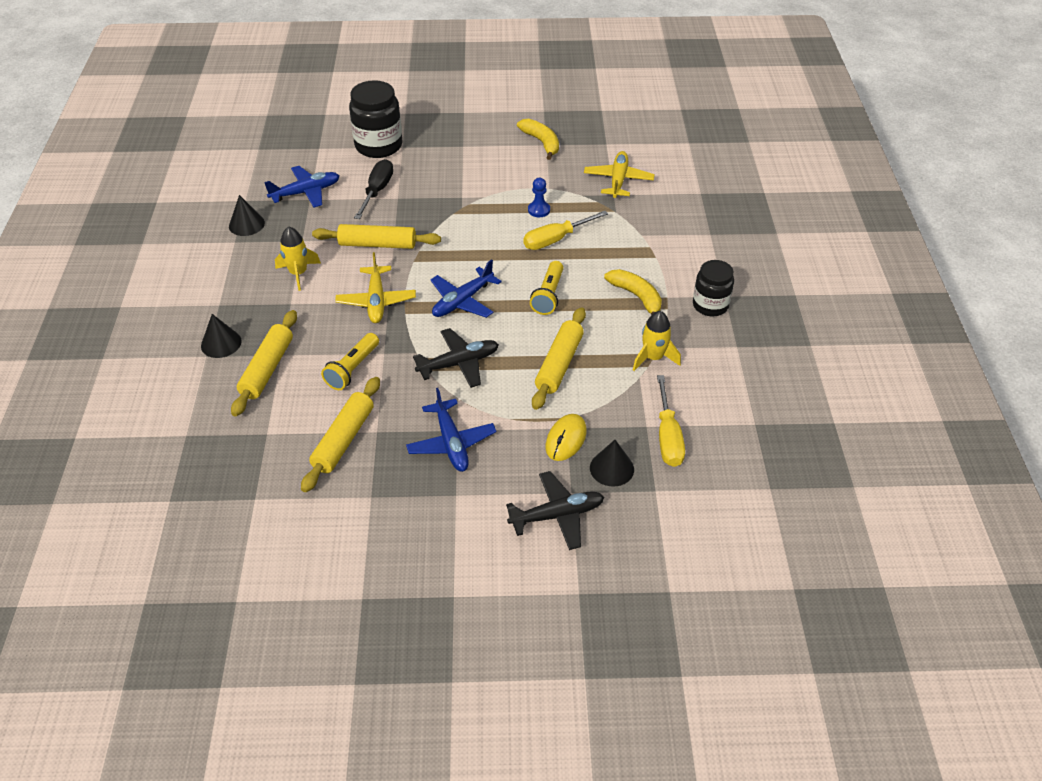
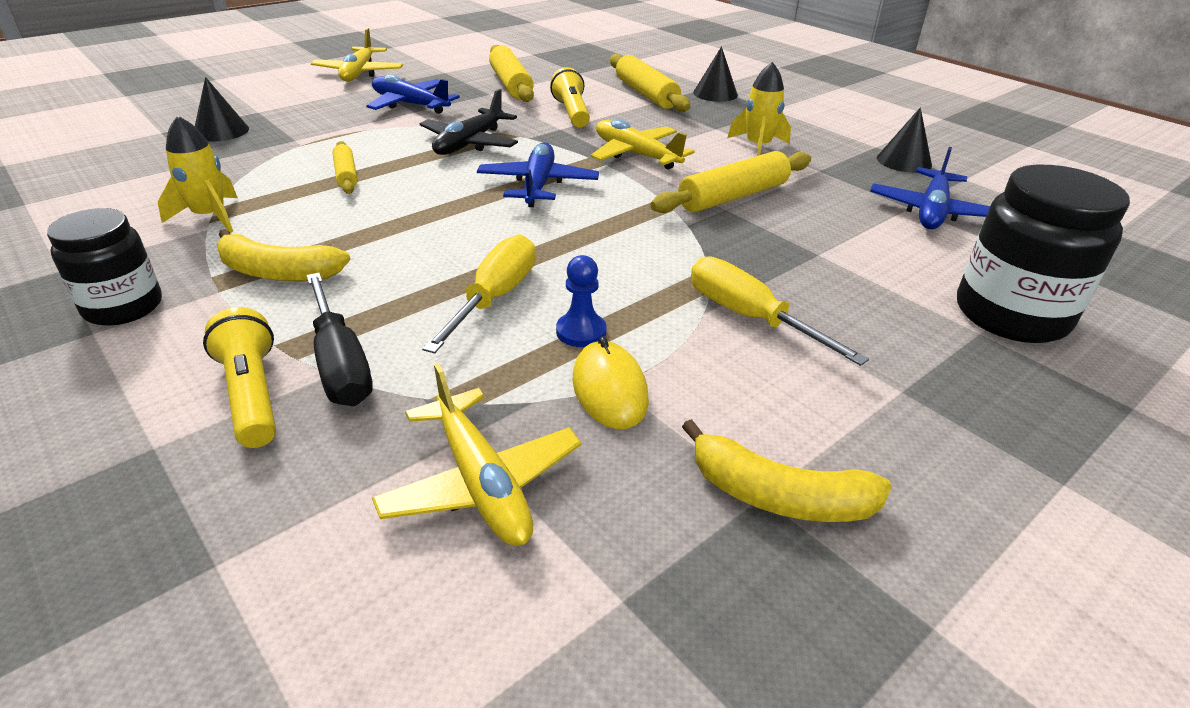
camera: 140 degrees right, 10 degrees down
black screwdriver [354,159,393,219] -> black screwdriver moved to [306,273,373,406]
black plane [506,471,604,550] -> none
yellow flashlight [530,261,563,315] -> yellow flashlight moved to [203,307,276,448]
yellow rolling pin [532,307,586,410] -> yellow rolling pin [333,141,357,194], size x0.58
yellow mouse [546,414,587,461] -> yellow mouse moved to [573,336,649,429]
yellow screwdriver [657,375,685,467] -> yellow screwdriver moved to [691,256,869,366]
none -> yellow plane [311,28,403,82]

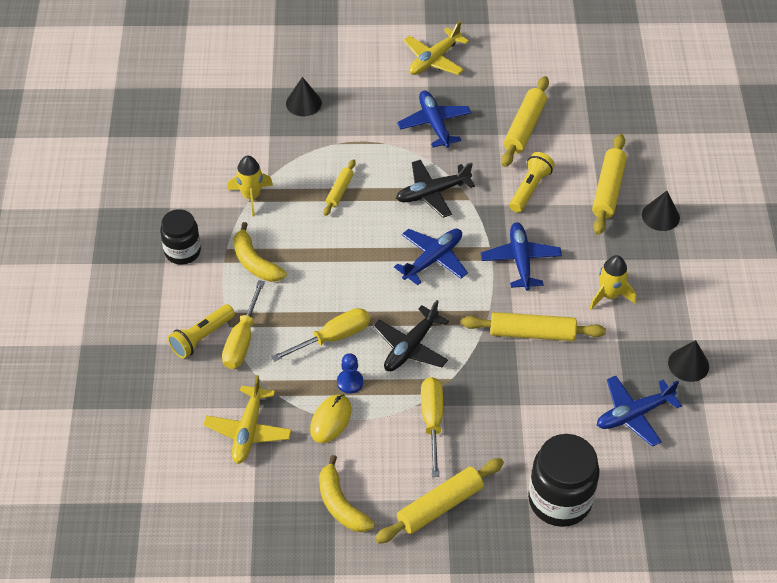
camera: 40 degrees right, 15 degrees up
yellow flashlight [203,307,276,448] -> yellow flashlight turned 150 degrees counterclockwise [168,304,235,359]
black screwdriver [306,273,373,406] -> yellow screwdriver [222,280,265,369]
yellow plane [591,119,694,169] -> blue plane [481,222,562,291]
none -> black plane [373,300,449,371]
none -> yellow rolling pin [375,458,504,544]

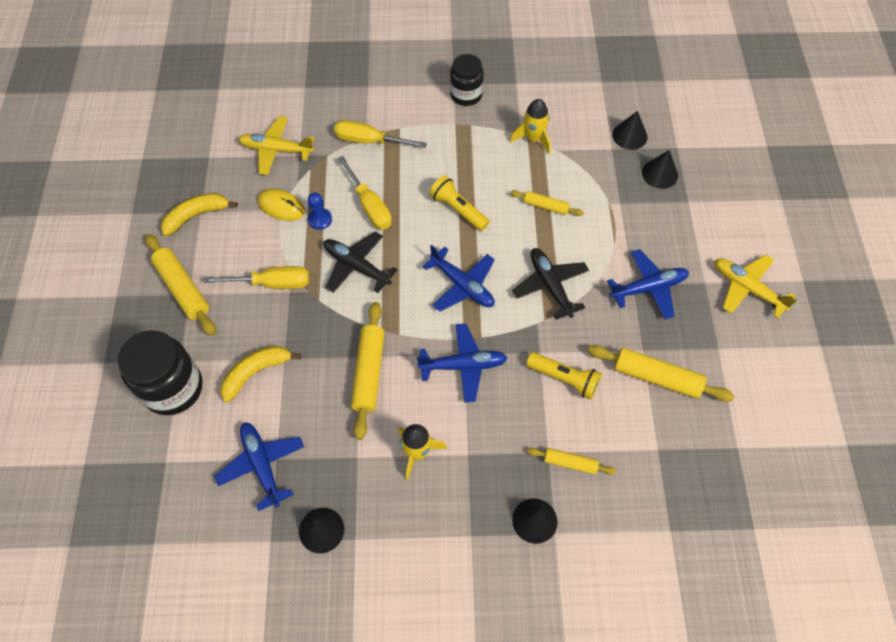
camera: 90 degrees right, 10 degrees up
yellow flashlight [168,304,235,359] -> yellow flashlight moved to [429,175,489,231]
yellow banana [233,222,287,282] -> yellow banana moved to [220,346,301,402]
yellow rolling pin [592,134,627,235] -> yellow rolling pin [527,448,616,475], size x0.58
none -> black cone [612,111,648,150]

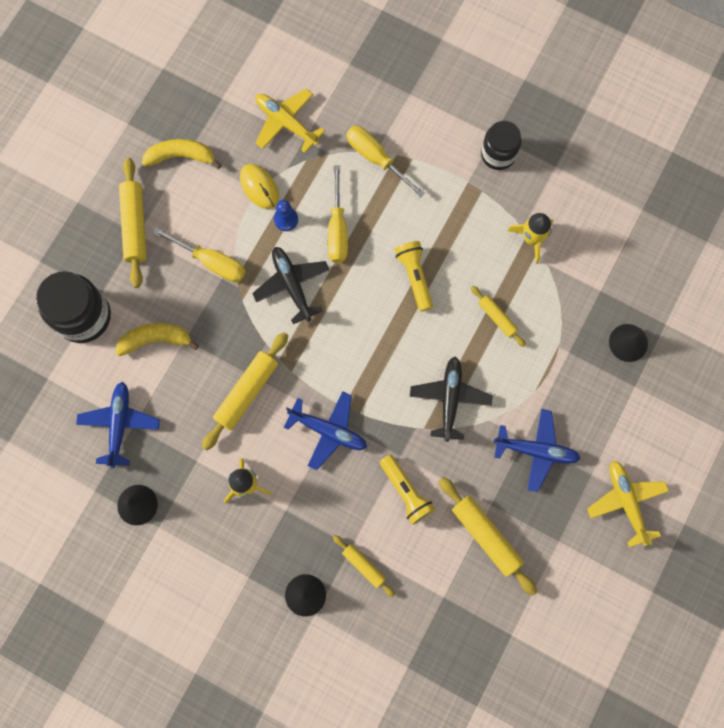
camera: 30 degrees right, 15 degrees up
blue plane [422,245,495,312] -> none
black cone [612,111,648,150] -> none

